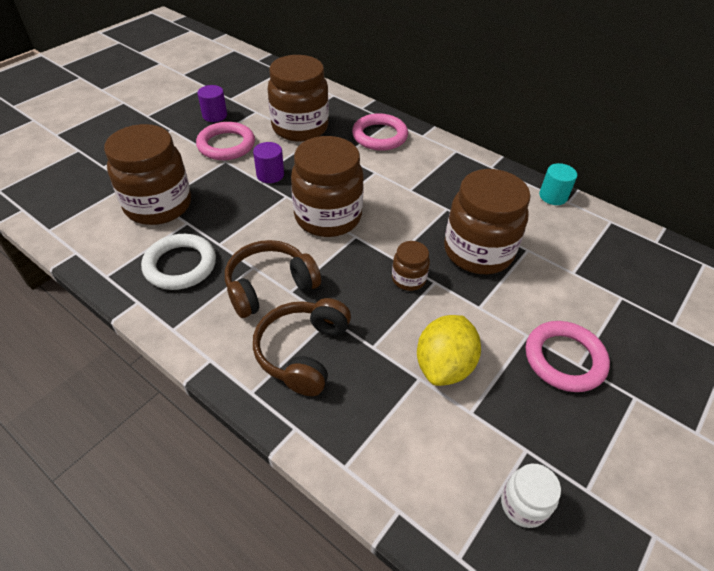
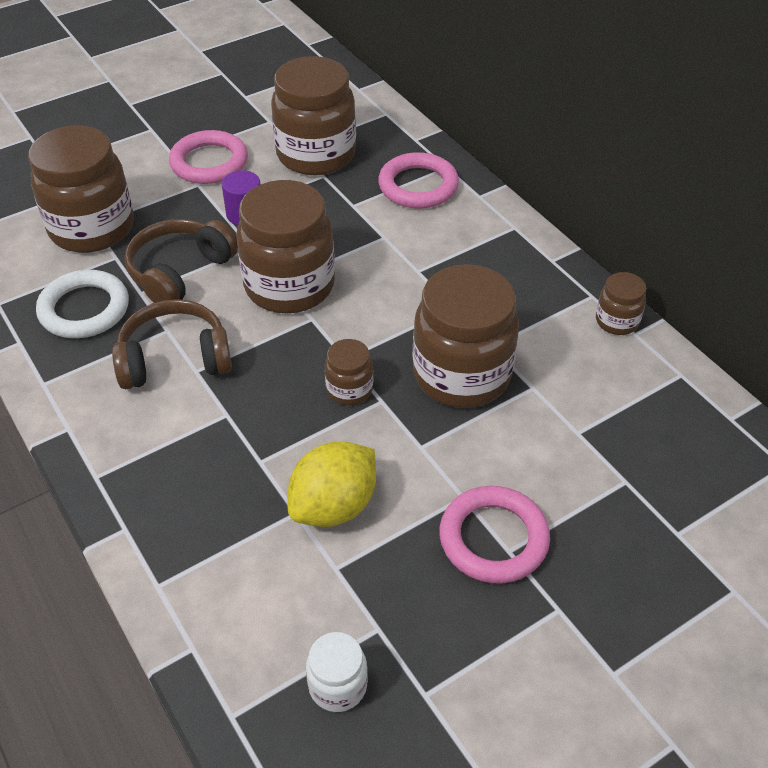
camera: 20 degrees right, 0 degrees up
purple cylinder [197,85,227,122] -> none
brown headphones [253,298,351,396] -> brown headphones moved to [125,219,238,303]
turquoise cylinder [539,163,577,205] -> brown jar [596,272,646,335]

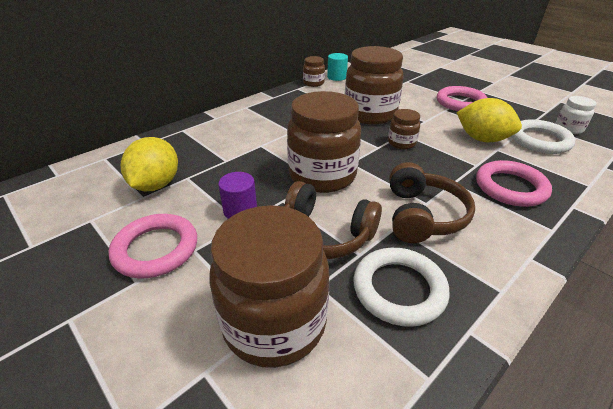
camera: 100 degrees left, 10 degrees down
brown headphones [112,299,232,389] -> brown headphones turned 150 degrees counterclockwise [389,162,475,243]
brown jar [271,56,356,175] -> yellow lemon [121,137,178,191]
pink ring [378,152,459,208] -> pink ring moved to [476,160,552,207]
none -> turquoise cylinder [327,53,348,81]
none -> white ring [511,119,576,154]

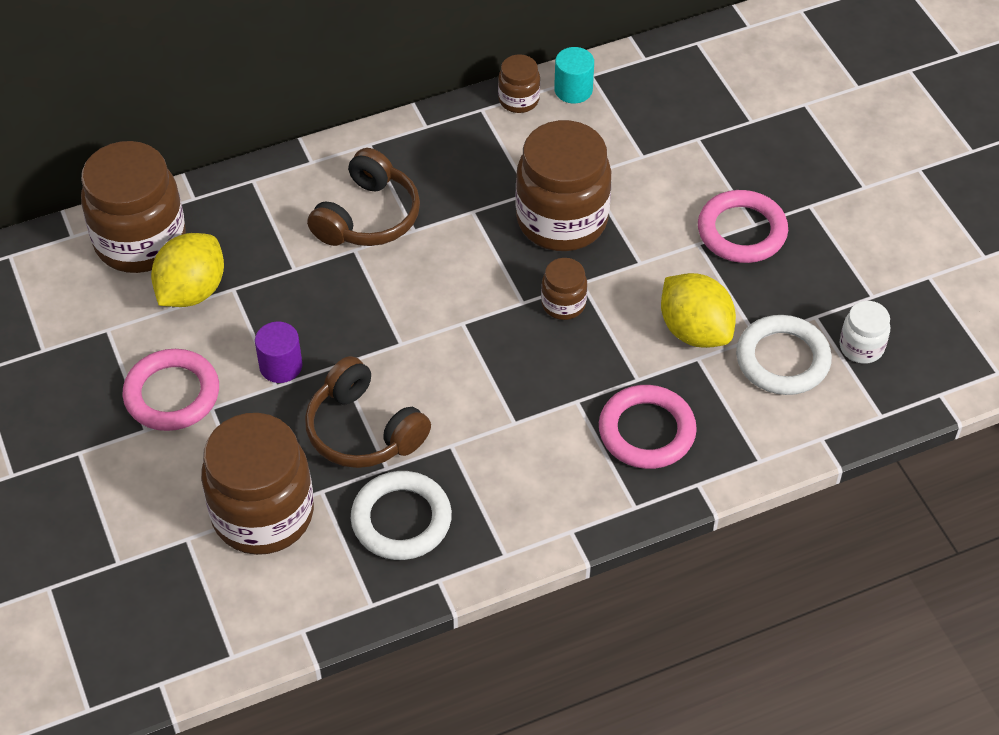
camera: 20 degrees right, 15 degrees up
brown jar [287,91,361,193] -> brown jar moved to [81,141,186,273]
brown headphones [389,162,475,243] -> brown headphones moved to [307,148,420,246]

